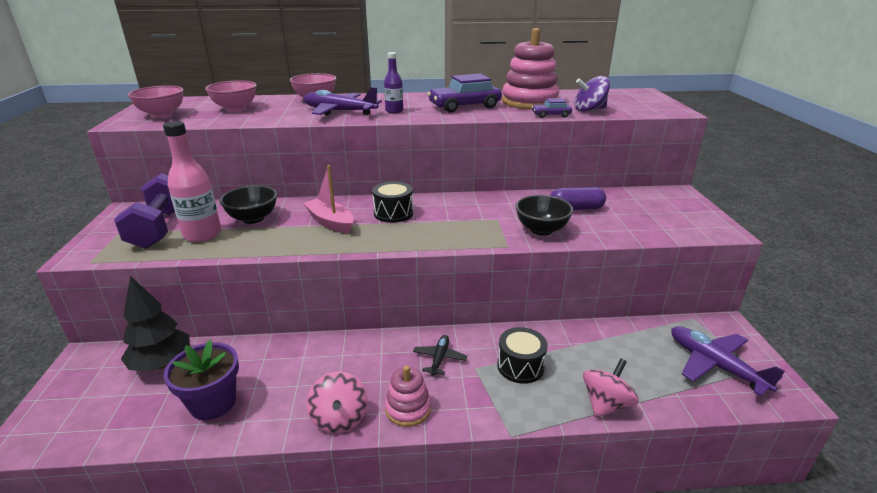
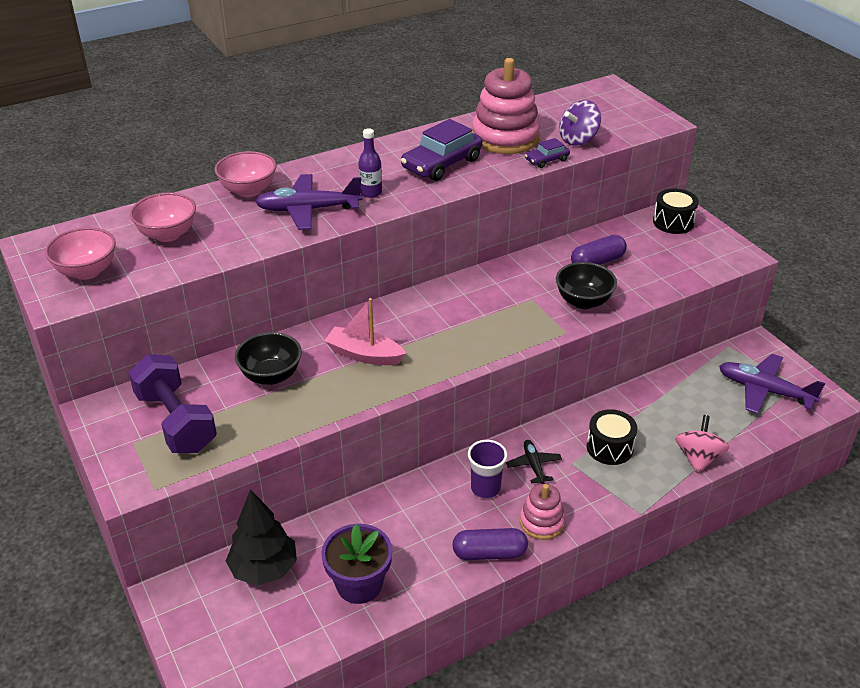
camera: 25 degrees left, 10 degrees up
pink bottle [163,121,221,242] -> none
pink spinning top [307,372,367,434] -> purple capsule [452,528,528,560]
black drum [372,181,413,223] -> black drum moved to [653,188,699,234]
none -> purple cup [468,440,507,499]

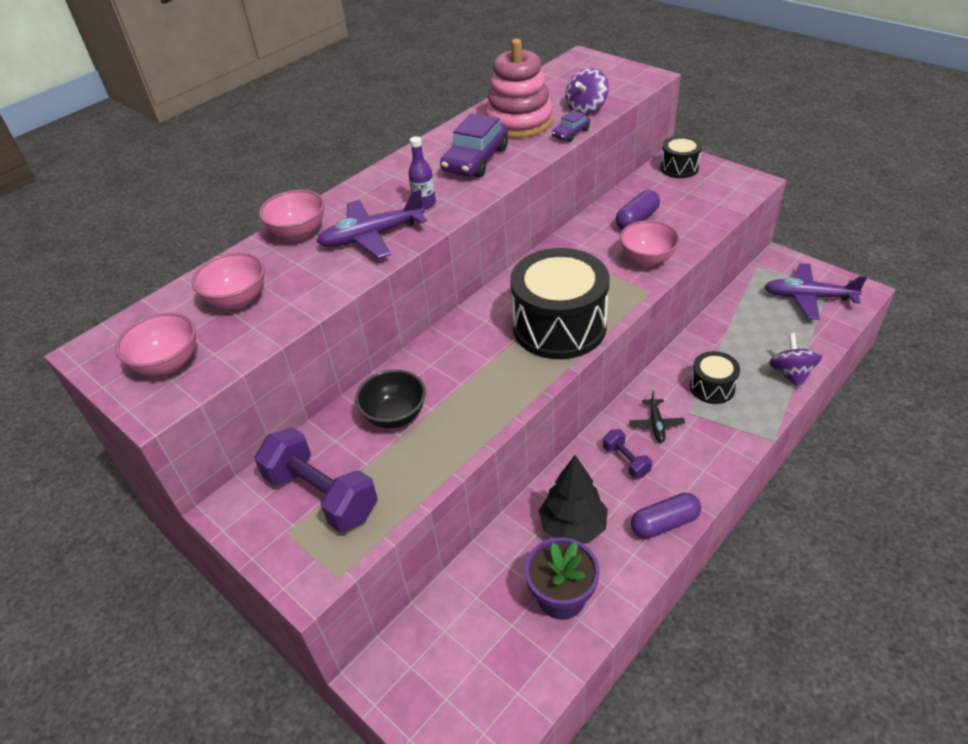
camera: 15 degrees left, 5 degrees up
black tree [226,489,297,586] -> black tree moved to [539,455,608,544]
pink boat [324,298,406,365] -> none
purple cup [468,440,507,499] -> purple dumbbell [603,429,652,479]
black plane [506,440,562,484] -> black plane turned 150 degrees counterclockwise [629,390,685,443]
pink stacking toy [520,484,565,540] -> none
black bowl [556,262,617,309] -> pink bowl [620,220,680,266]
pink spinning top [675,415,729,473] -> purple spinning top [769,333,822,388]
none -> black drum [510,248,609,359]

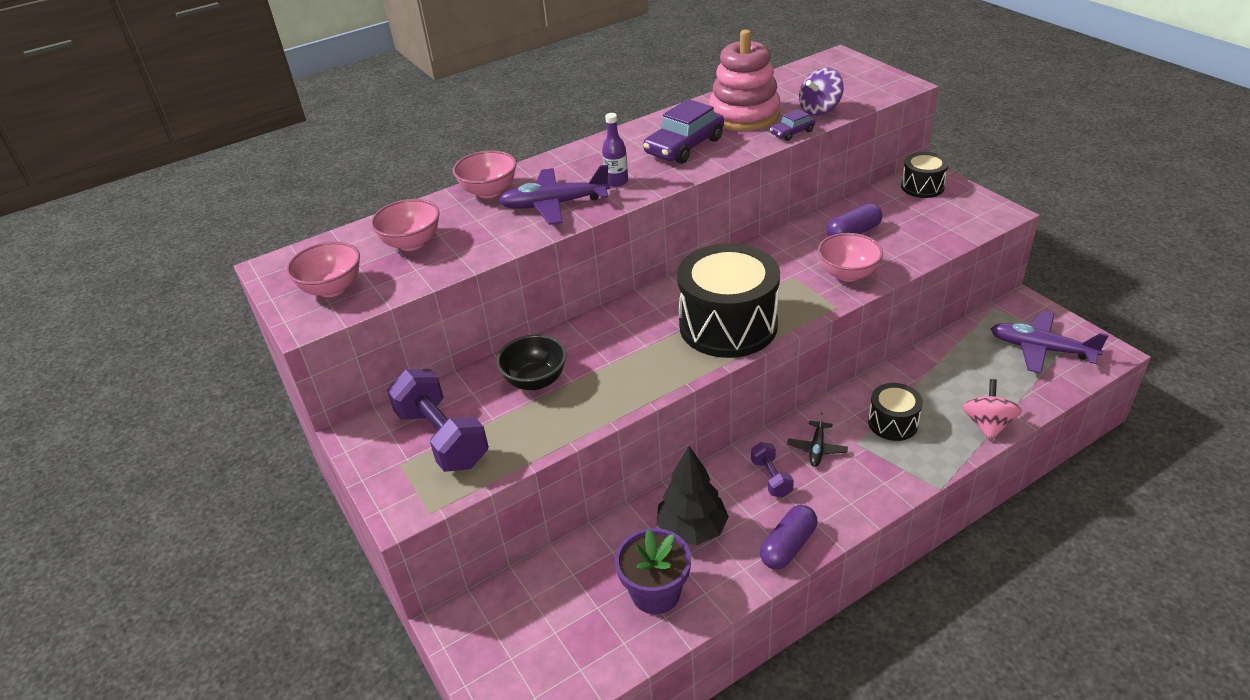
camera: 15 degrees right, 5 degrees down
purple capsule [631,493,701,539] -> purple capsule turned 45 degrees counterclockwise [760,505,818,569]
purple spinning top [769,333,822,388] -> pink spinning top [962,379,1022,441]

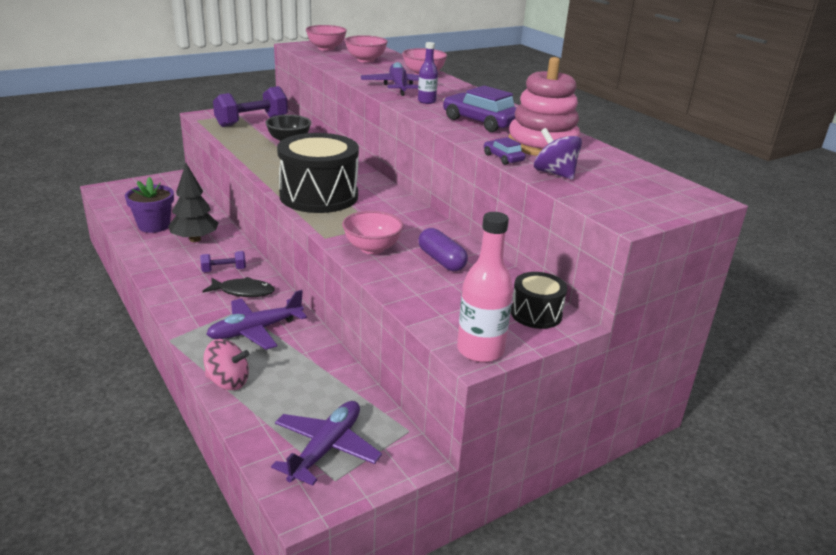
camera: 85 degrees right, 10 degrees down
purple capsule [760,505,818,569] -> none
black plane [787,412,848,467] -> black fish [202,277,274,297]
black drum [868,383,923,441] -> purple plane [206,290,307,350]
none -> pink bottle [457,212,513,363]

